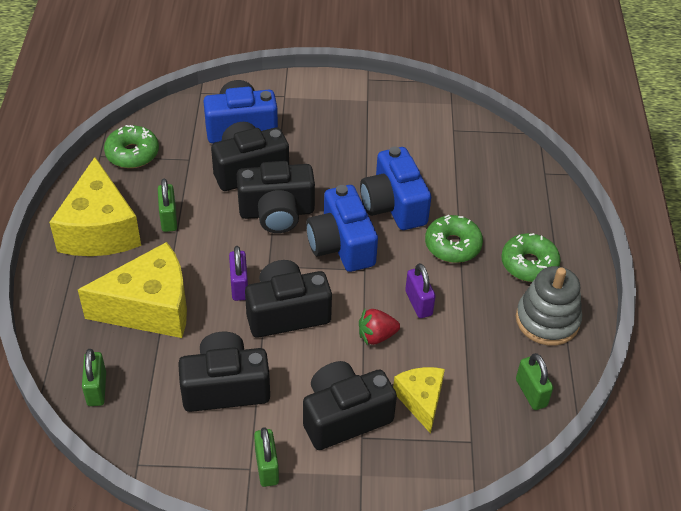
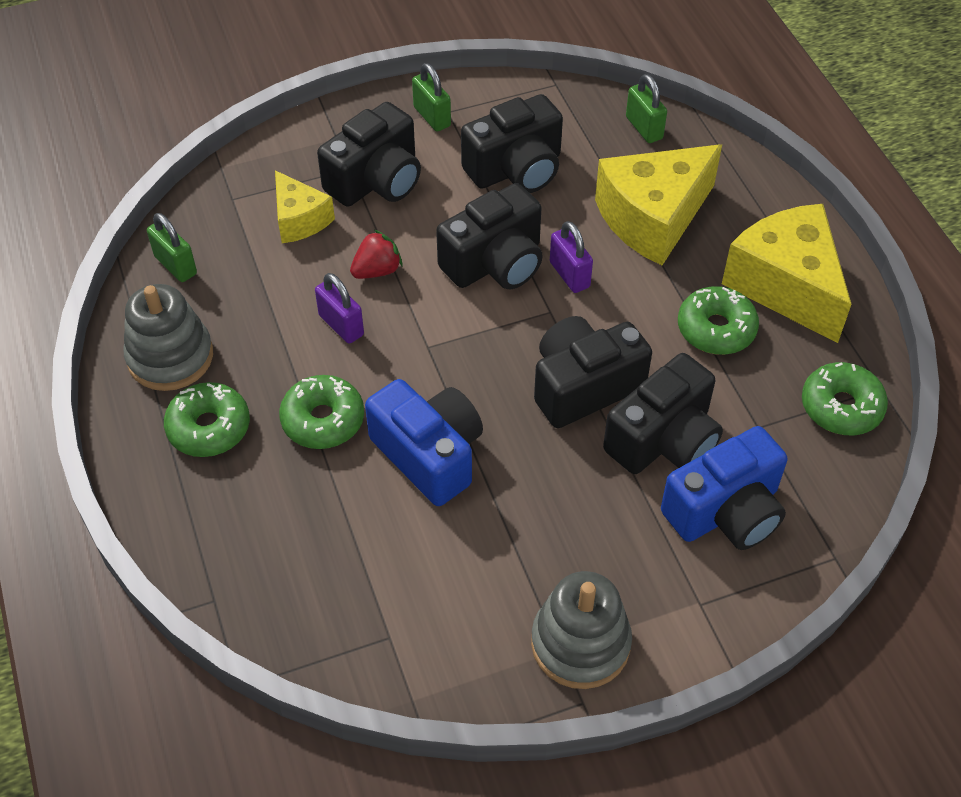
camera: 160 degrees right, 5 degrees up
green padlock [158,178,177,232] -> green donut [678,286,759,355]
blue camera [306,185,378,272] -> none
none -> grey stacking toy [531,571,632,689]

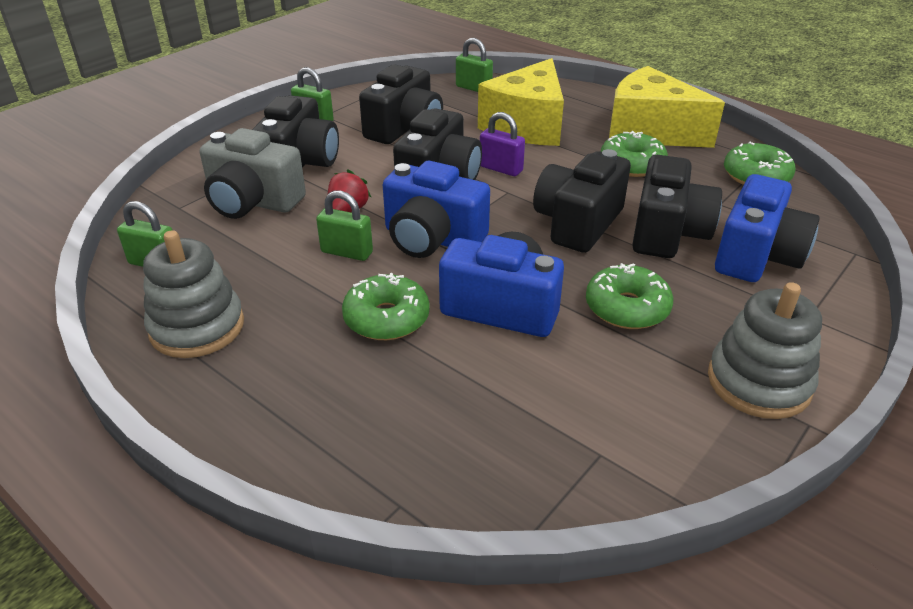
camera: 30 degrees left, 15 degrees down
green donut [164,382,250,457] -> green donut moved to [586,263,673,329]
yellow cheese [275,170,335,243] -> grey camera [200,128,306,219]
purple padlock [315,273,364,344] -> green padlock [316,191,373,261]
none -> blue camera [383,161,490,258]

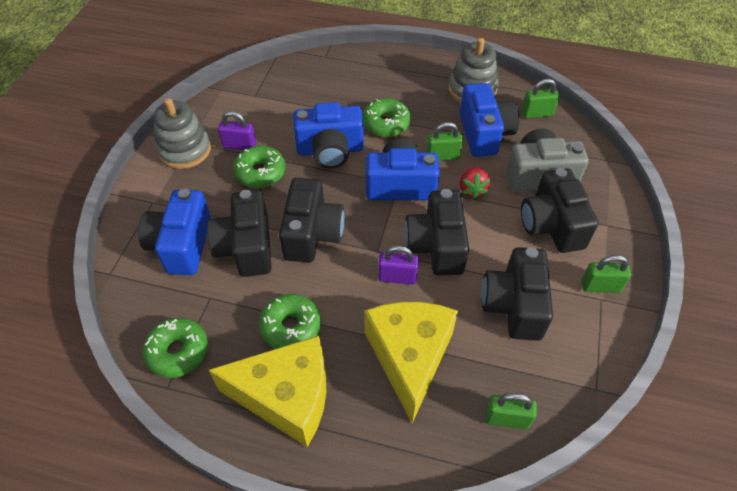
camera: 155 degrees right, 15 degrees up
none -> purple padlock [218,111,256,151]
none -> blue camera [460,83,520,157]

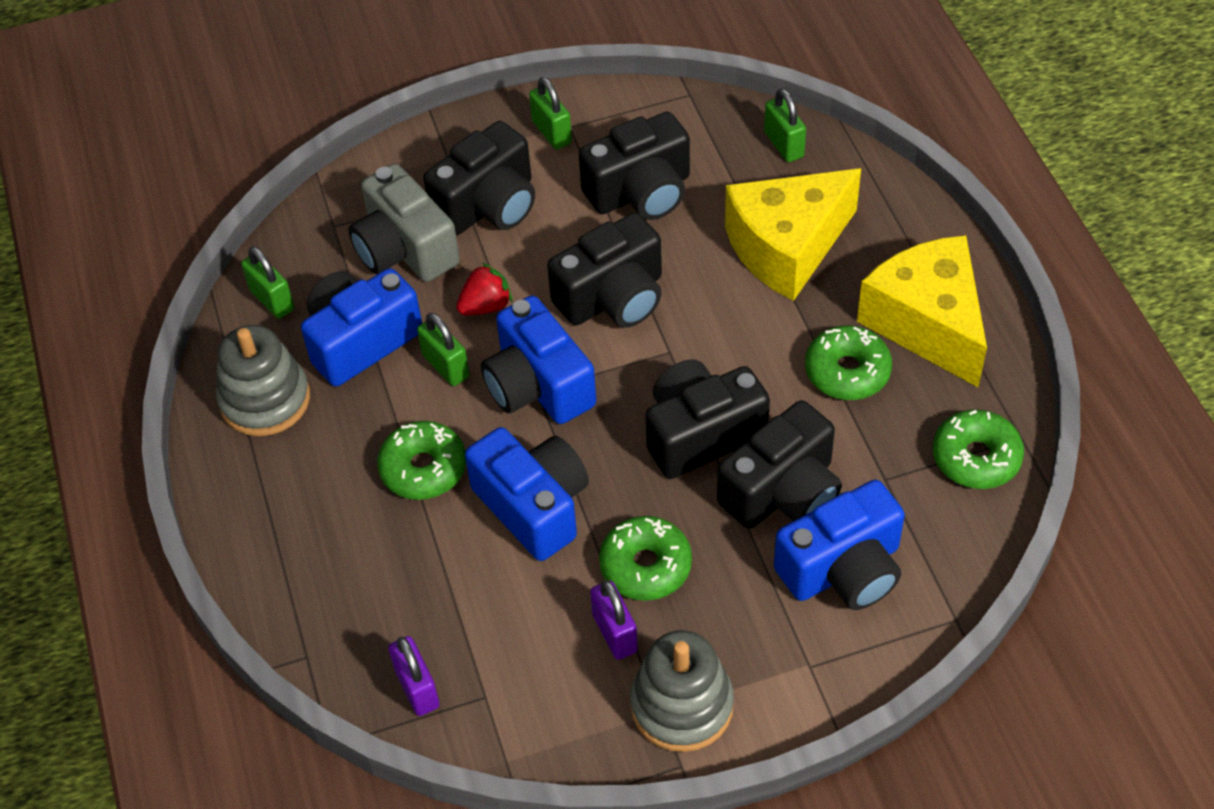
camera: 120 degrees left, 0 degrees up
purple padlock [378,246,419,285] -> purple padlock moved to [388,636,439,716]

